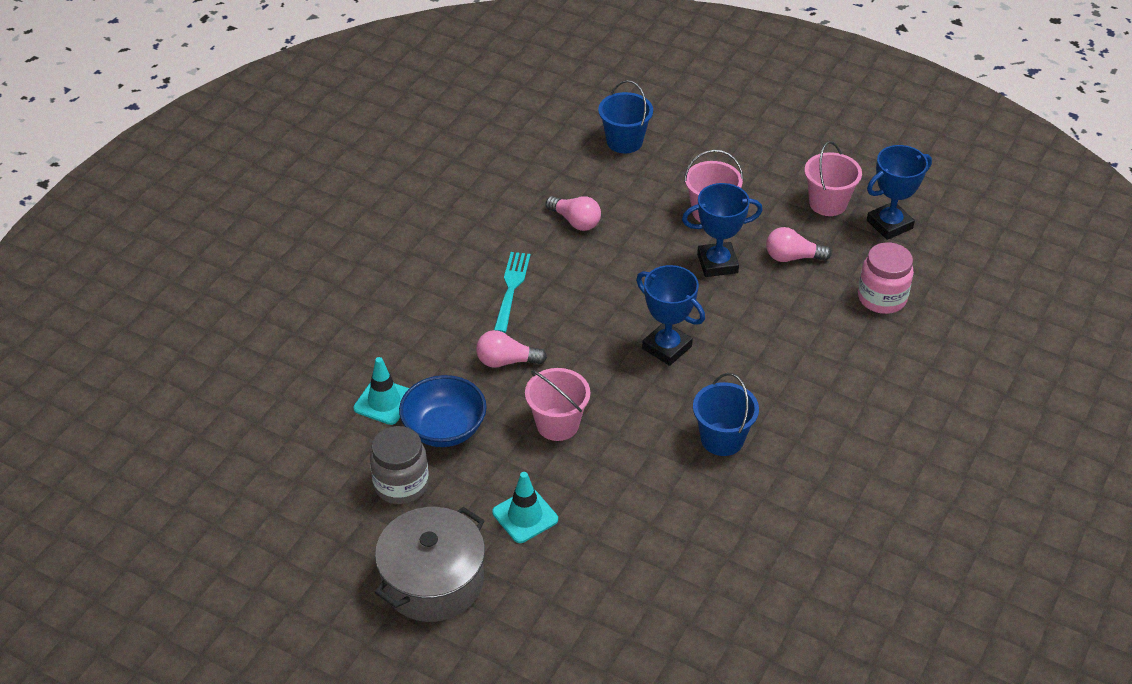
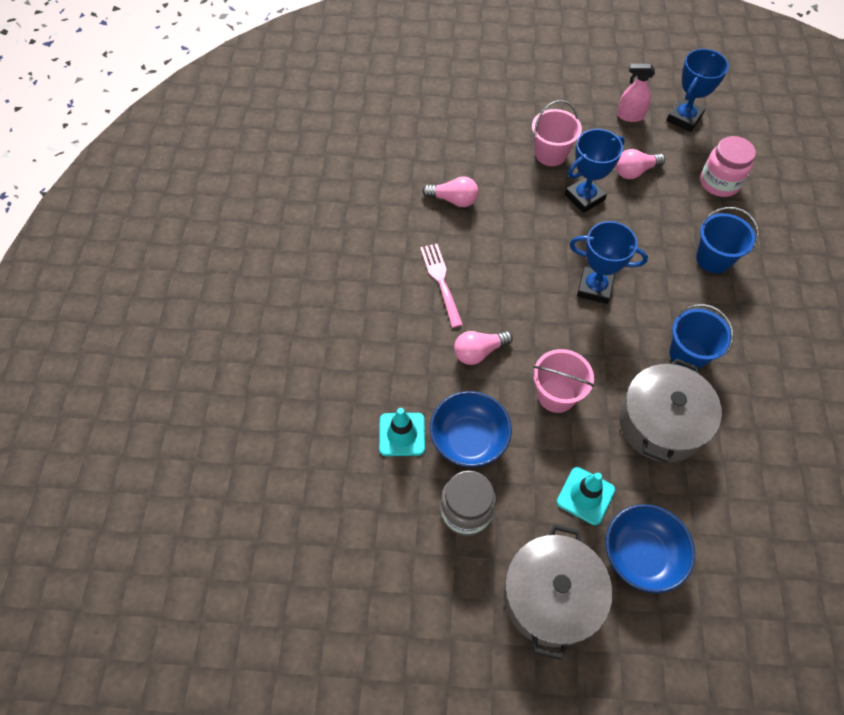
camera: 25 degrees left, 15 degrees up
turquoise fork [494,252,531,333] -> pink fork [420,244,463,328]
blue bucket [598,80,653,153] -> blue bucket moved to [696,207,759,273]
pink bucket [804,141,862,216] -> pink spray bottle [617,64,655,122]
none -> blue bowl [606,504,695,593]
none -> grey pot [619,358,722,463]

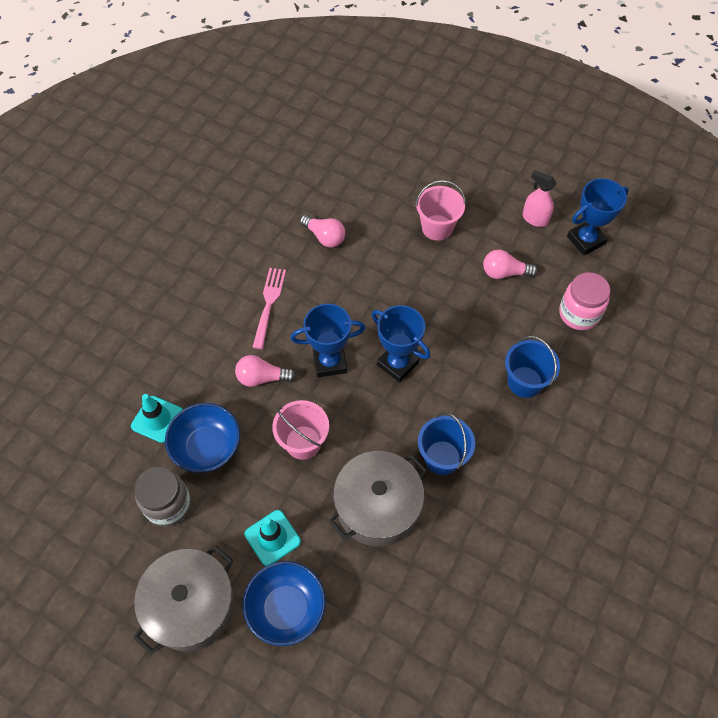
camera: 25 degrees right, 0 degrees up
blue trophy [565,129,625,213] -> blue trophy moved to [290,304,365,378]

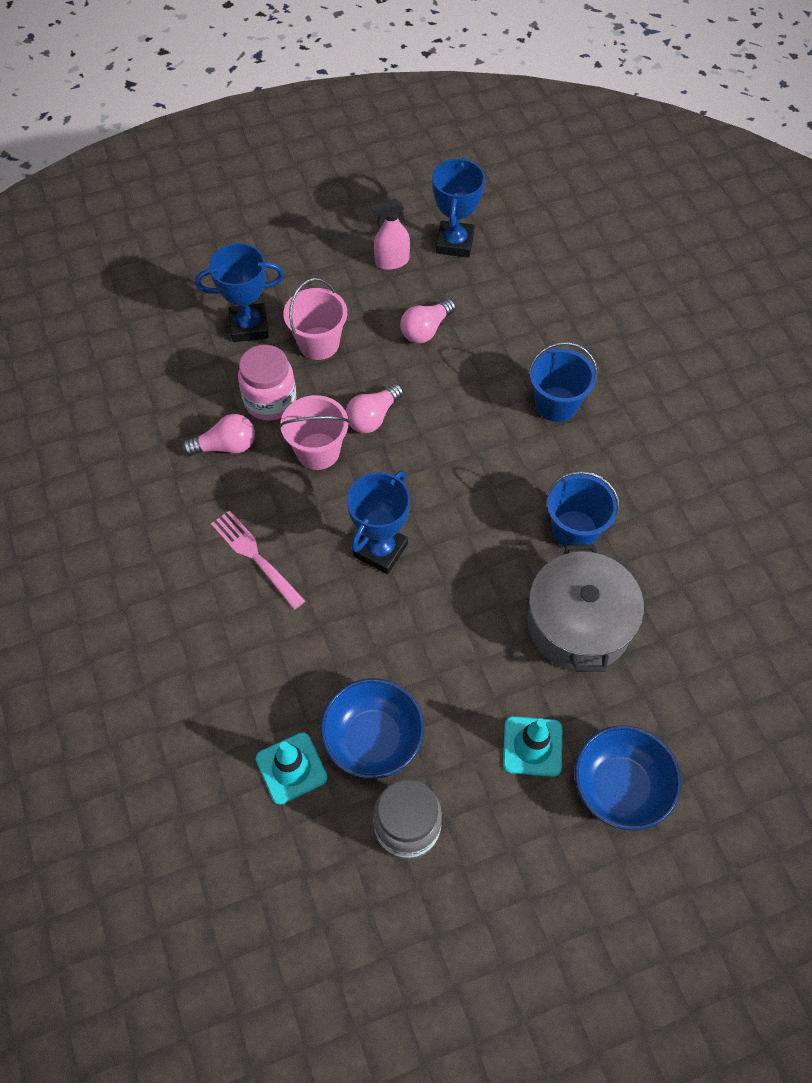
camera: 50 degrees left, 0 degrees up
grey pot [133,545,235,655] -> none
pink light bulb [235,355,296,387] -> pink light bulb moved to [346,383,403,433]
pink bucket [272,400,329,460] -> pink bucket moved to [279,395,350,470]
blue trophy [371,305,430,383] -> blue trophy moved to [195,243,284,342]
pink jar [559,272,610,330] -> pink jar moved to [238,345,297,421]

